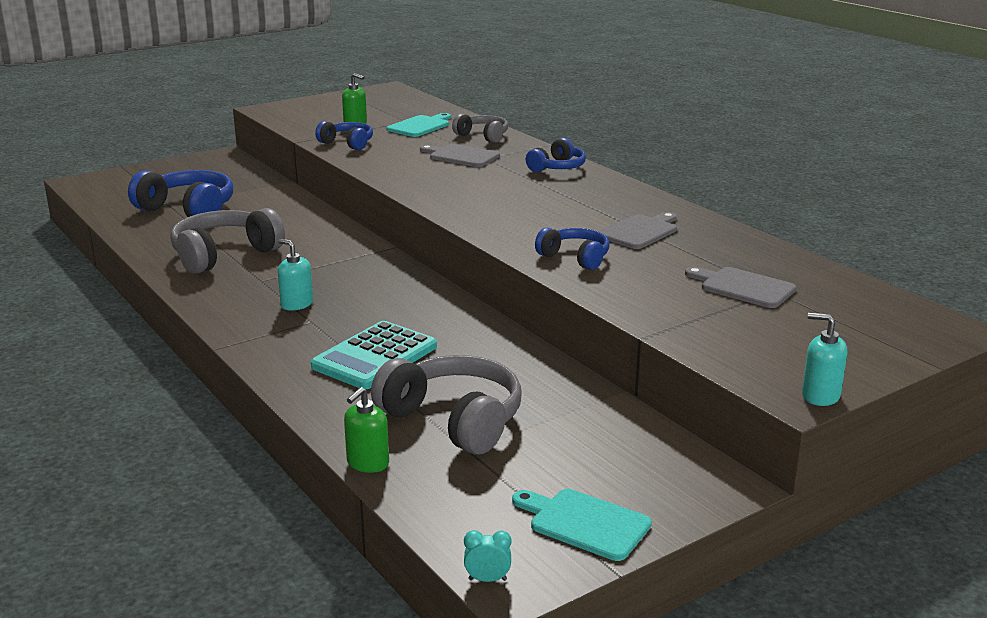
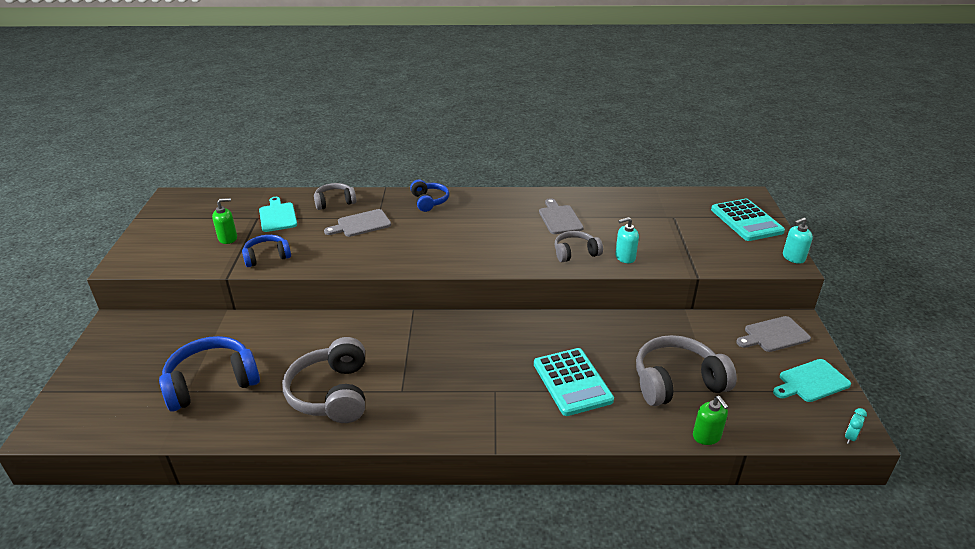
camera: 55 degrees left, 10 degrees up
turquoise soap dispenser [278,239,313,311] -> turquoise soap dispenser moved to [615,217,639,263]
blue headphones [535,228,609,270] -> grey headphones [555,231,603,262]
grey cutting board [685,266,796,308] -> grey cutting board moved to [736,316,811,352]
none -> turquoise calculator [711,199,785,241]

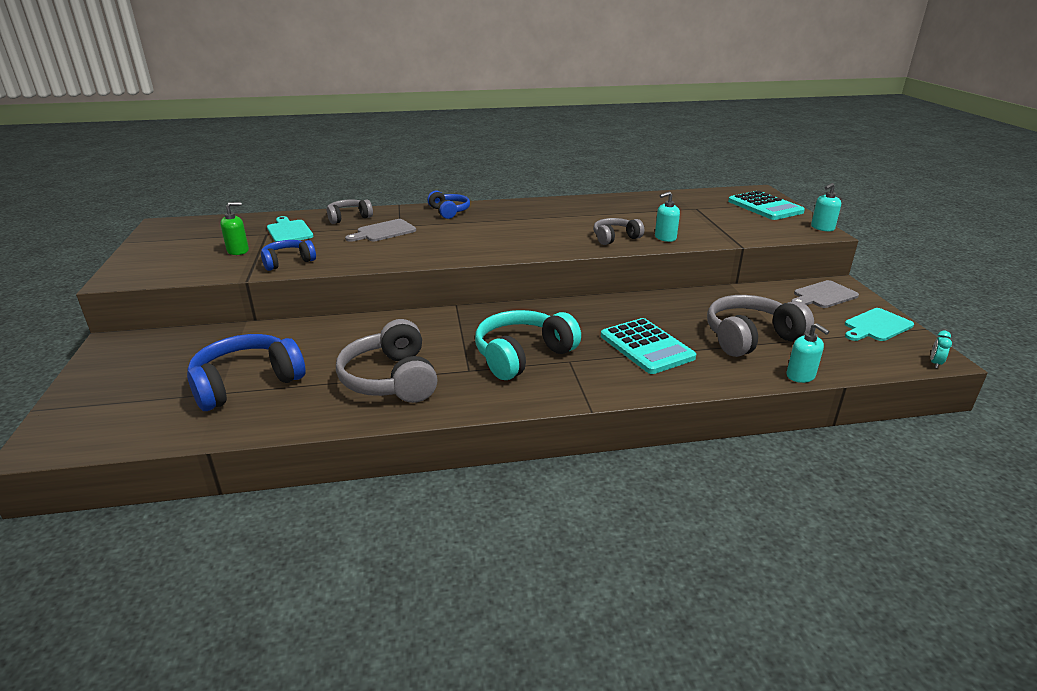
camera: 10 degrees left, 5 degrees down
grey cutting board [539,198,584,234] -> none
green soap dispenser [693,396,728,445] -> turquoise soap dispenser [787,323,829,383]
none -> turquoise headphones [475,310,581,380]

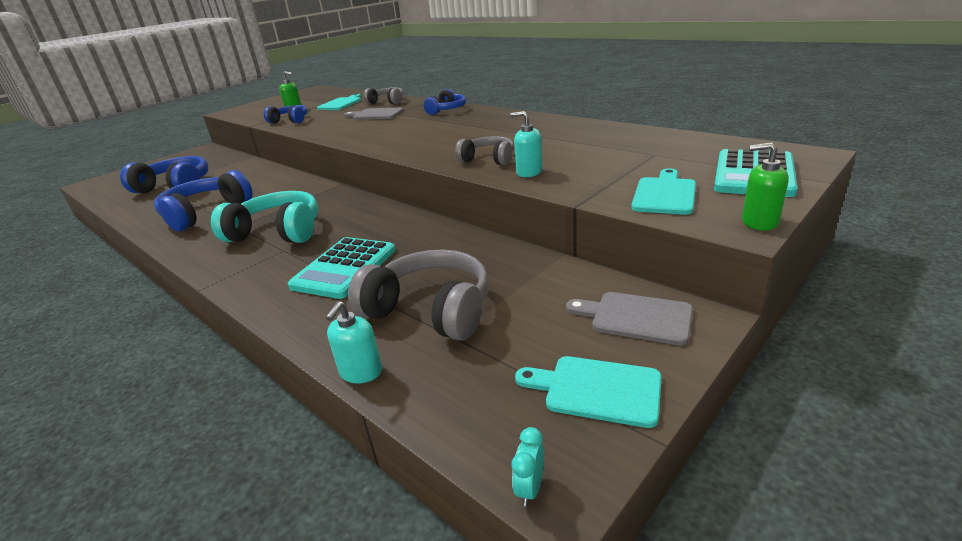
camera: 55 degrees right, 0 degrees up
grey headphones [336,319,438,403] -> blue headphones [154,170,253,231]
turquoise soap dispenser [811,183,841,231] -> green soap dispenser [742,142,789,231]
turquoise clock [931,331,952,369] -> turquoise clock turned 60 degrees counterclockwise [512,427,544,507]
none -> turquoise cutting board [631,168,696,215]

